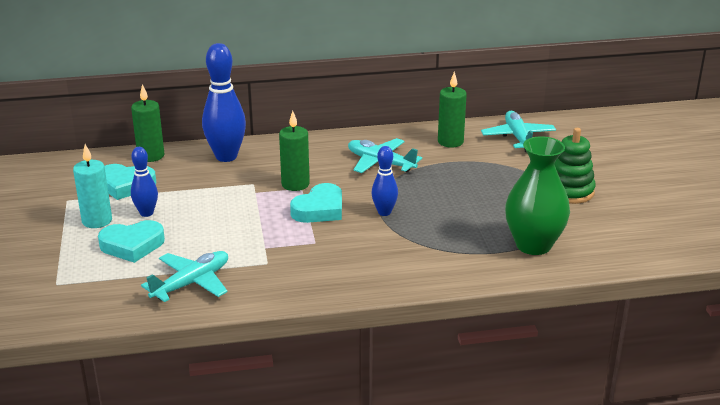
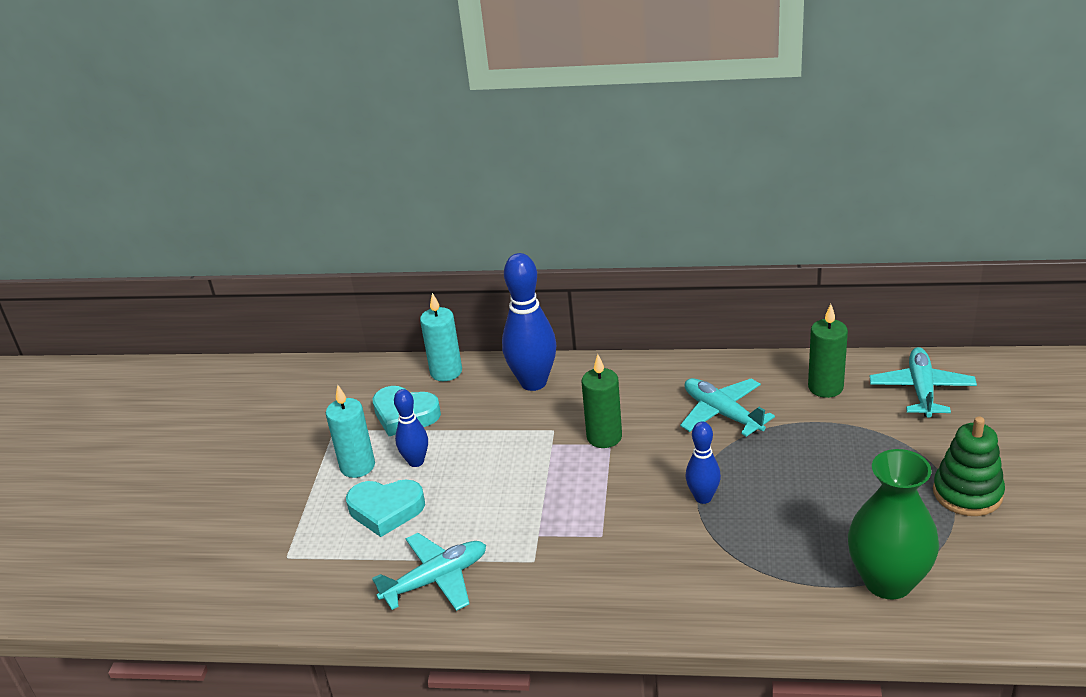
camera: 20 degrees right, 5 degrees up
green candle [131,84,164,162] -> turquoise candle [420,293,462,381]
turquoise heart [290,183,342,223] -> none

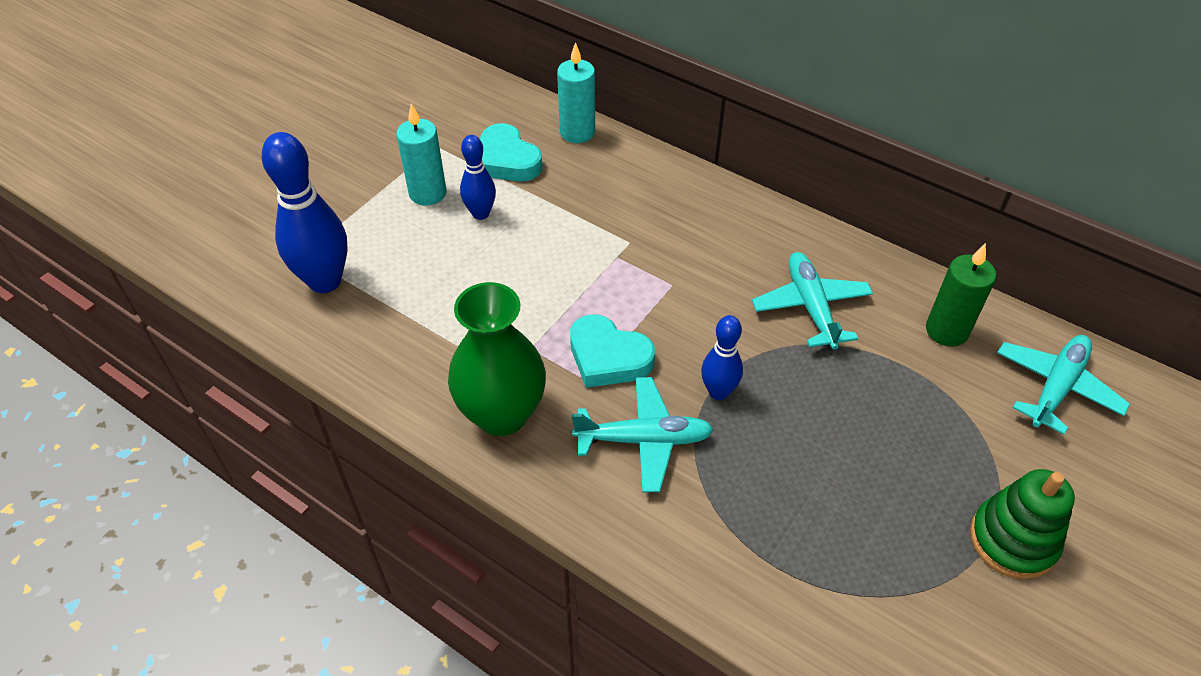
camera: 25 degrees right, 15 degrees up
turquoise heart [346,479,425,537] -> turquoise heart moved to [570,314,655,388]
turquoise plane [372,533,486,611] -> turquoise plane moved to [572,377,714,492]
blue bowling pin [502,253,556,391] -> blue bowling pin moved to [262,132,347,293]
green candle [582,354,622,448] -> none
green vase [848,449,939,599] -> green vase moved to [448,282,546,436]

